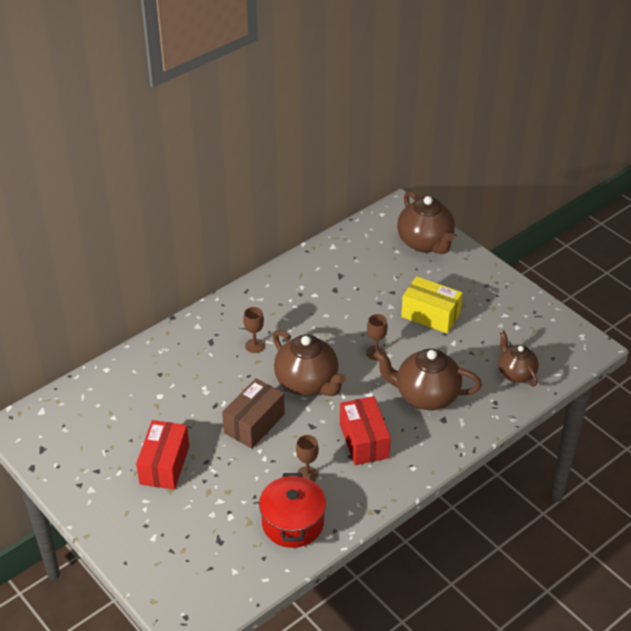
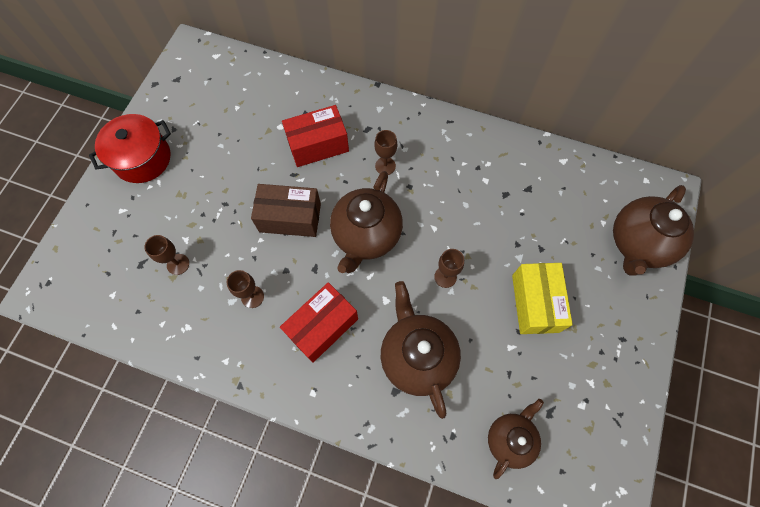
camera: 60 degrees right, 25 degrees up
red box [136,420,189,490] -> red box moved to [282,105,349,167]
red pot [259,473,326,548] -> red pot moved to [89,114,171,183]
none -> brown goblet [144,235,189,275]

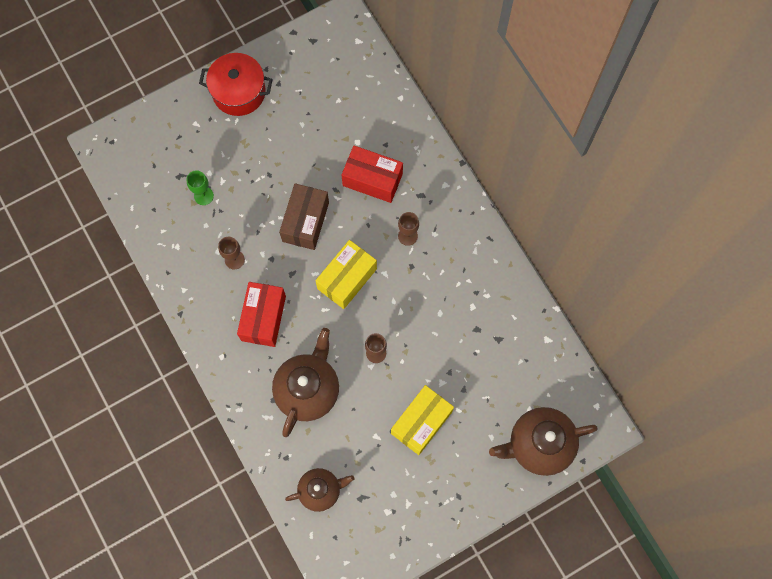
camera: 40 degrees right, 5 degrees up
brown goblet [144,235,189,275] -> green goblet [186,170,214,205]
brown box [251,184,321,237] -> brown box turned 60 degrees clockwise [279,183,329,250]
red box [280,282,358,363] -> red box turned 75 degrees counterclockwise [237,282,286,347]
brown teapot [330,171,403,273] -> yellow box [315,240,377,309]

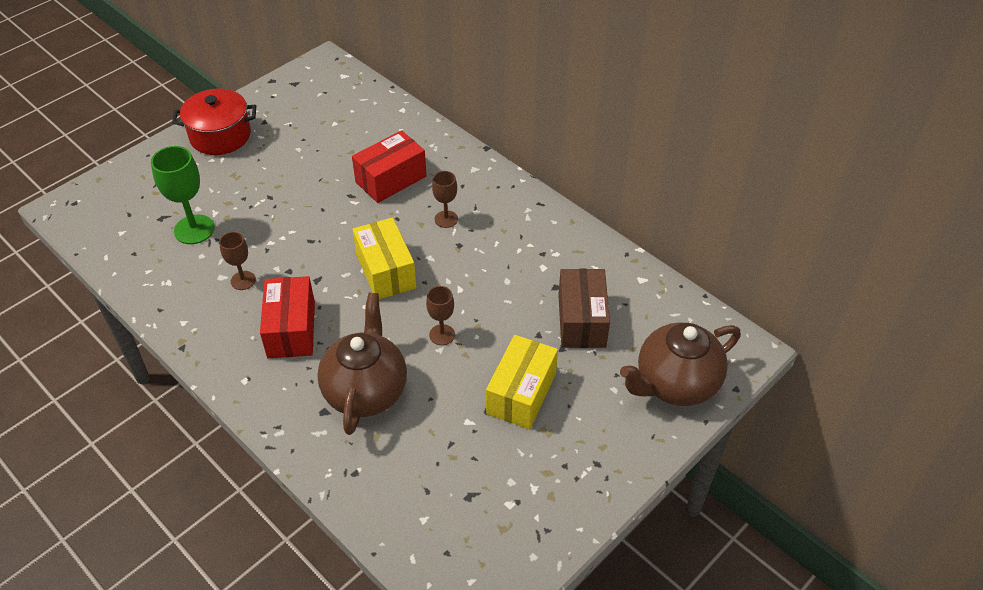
camera: 15 degrees left, 25 degrees down
green goblet [186,170,214,205] -> green goblet [151,146,215,244], size x1.68
brown box [279,183,329,250] -> brown box moved to [558,269,610,348]
brown teapot [285,468,355,512] -> none
yellow box [315,240,377,309] -> yellow box turned 45 degrees counterclockwise [353,217,416,299]
red box [342,145,403,203] -> red box turned 45 degrees counterclockwise [352,130,427,203]

